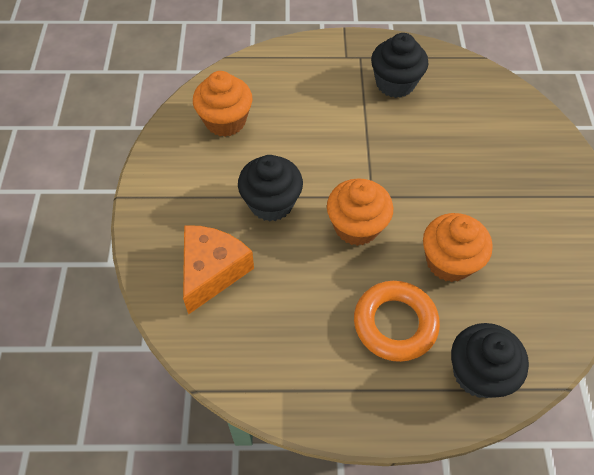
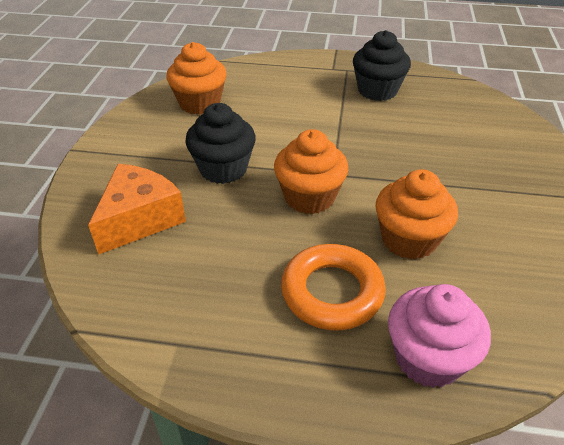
camera: 10 degrees right, 15 degrees down
black cupcake [451,323,529,398] -> pink cupcake [388,284,491,388]

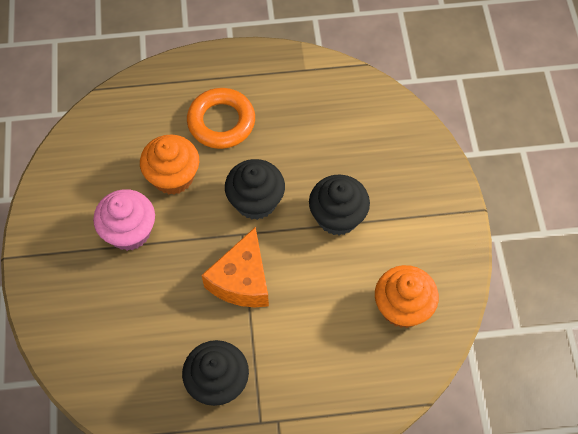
camera: 165 degrees right, 20 degrees up
orange cheese [88,164,186,255] -> orange cheese moved to [201,227,269,307]
orange cupcake [274,129,348,214] -> black cupcake [225,159,285,220]
pink cupcake [388,284,491,388] -> pink cupcake moved to [93,189,155,251]

